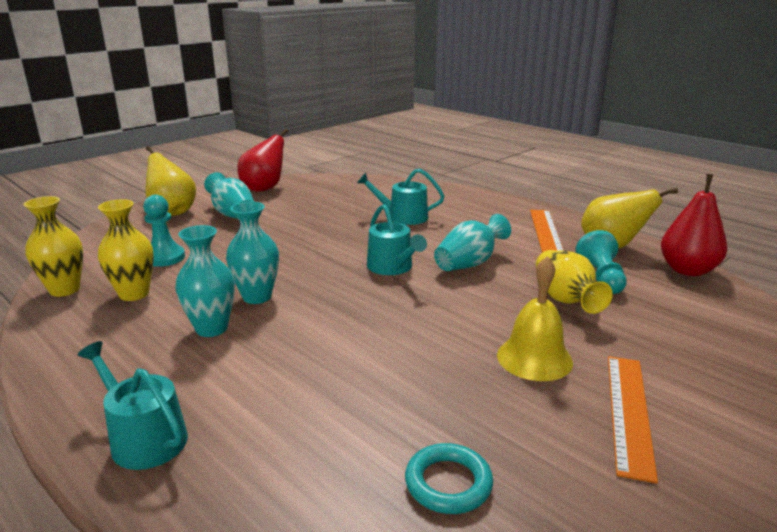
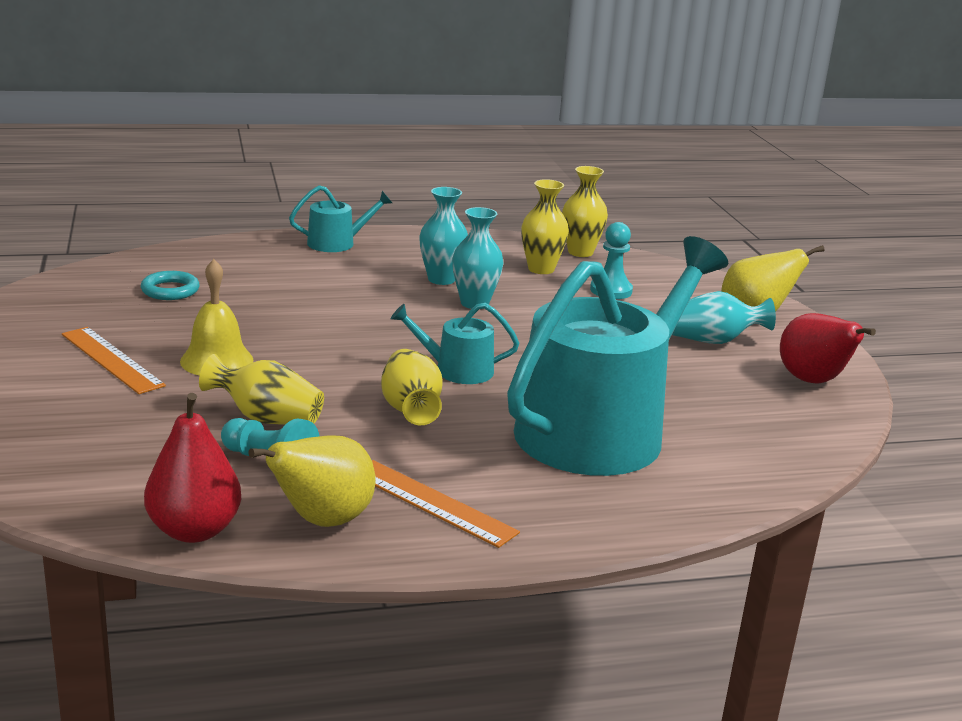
camera: 120 degrees right, 0 degrees up
turquoise watering can [357,168,444,225] -> turquoise watering can [507,236,728,476], size x2.38
turquoise vase [434,214,511,271] -> yellow vase [381,349,443,425]

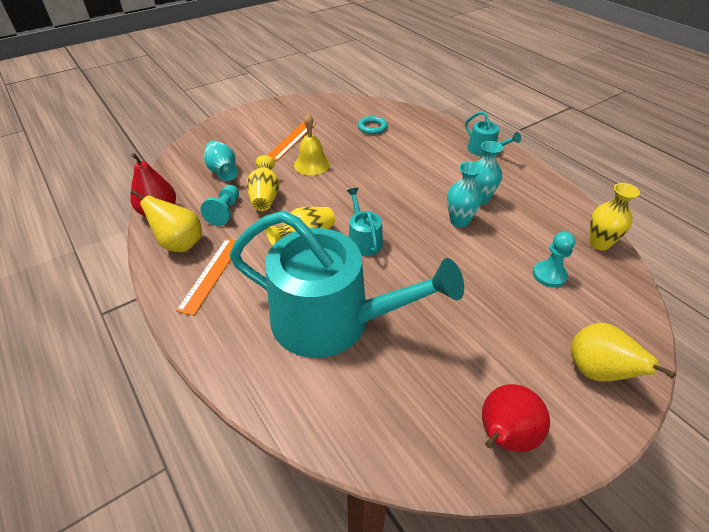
camera: 70 degrees right, 20 degrees up
yellow vase [521,179,569,274] -> none
turquoise vase [672,291,776,344] -> turquoise vase moved to [204,141,238,181]

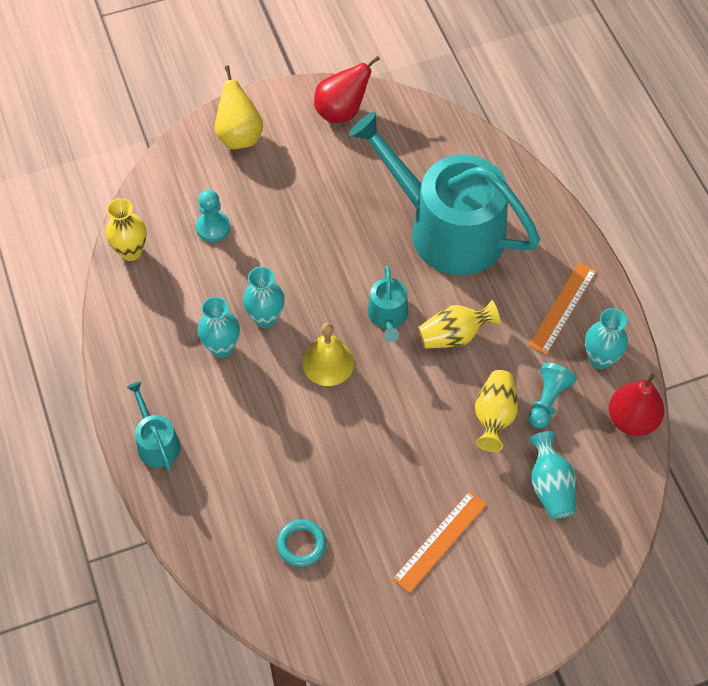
camera: 165 degrees left, 15 degrees up
yellow pear [131,190,202,252] -> turquoise vase [585,308,628,369]
yellow bell [294,114,330,175] -> yellow bell moved to [303,323,354,386]

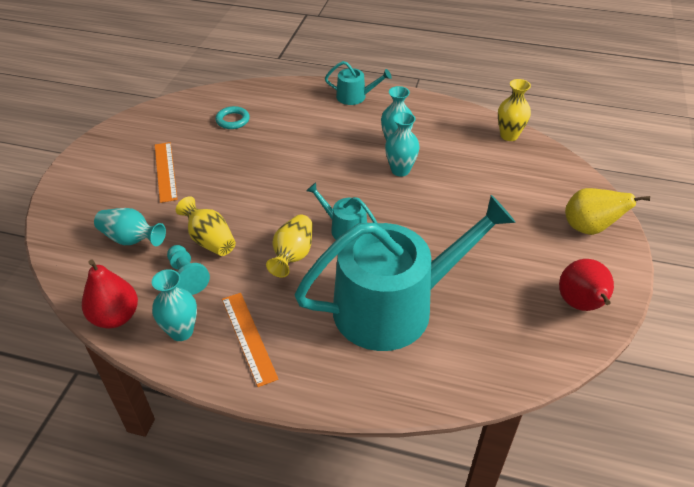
camera: 125 degrees right, 15 degrees down
turquoise pawn [196,190,230,242] -> none
yellow bell [303,323,354,386] -> none

